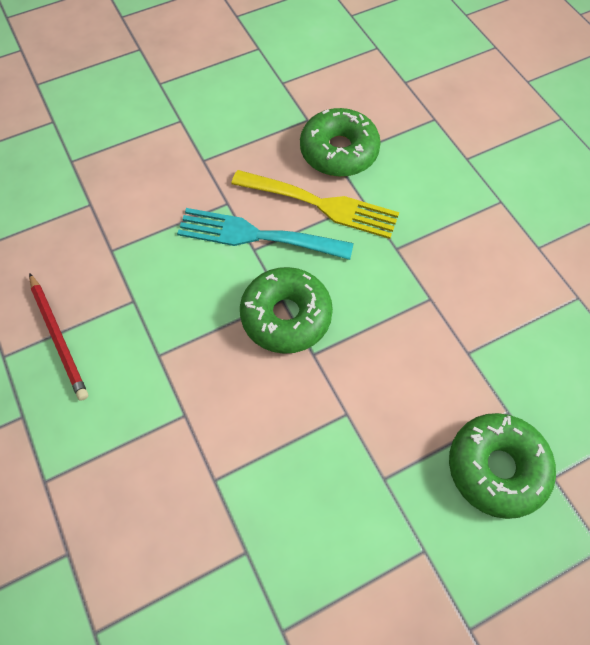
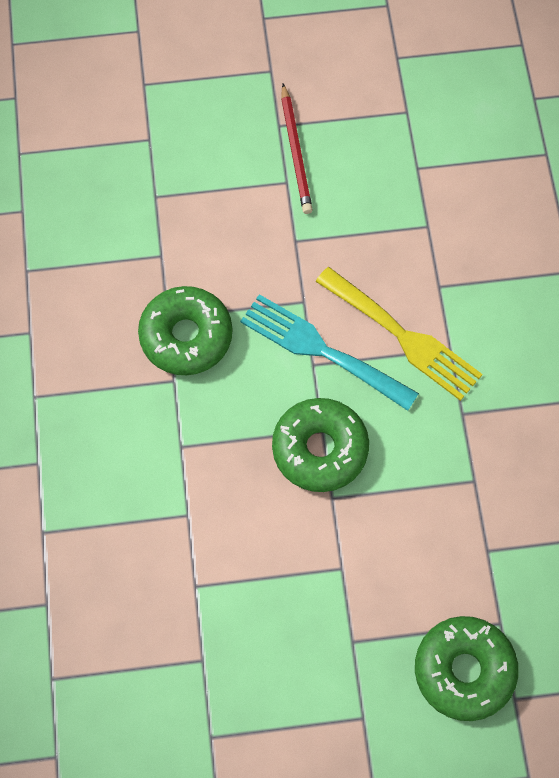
camera: 20 degrees right, 5 degrees up
red pencil [29,273,88,401] -> red pencil moved to [281,84,313,214]
green donut [300,108,381,177] -> green donut moved to [138,286,232,375]

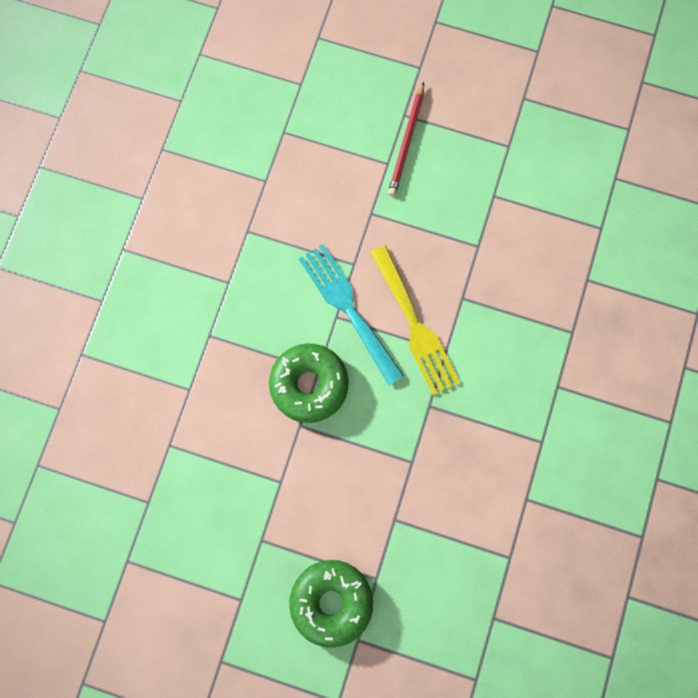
camera: 25 degrees right, 10 degrees up
green donut [138,286,232,375] -> none

